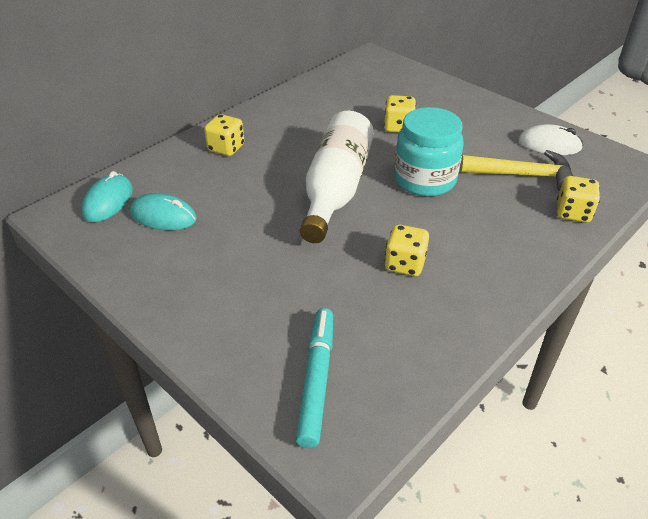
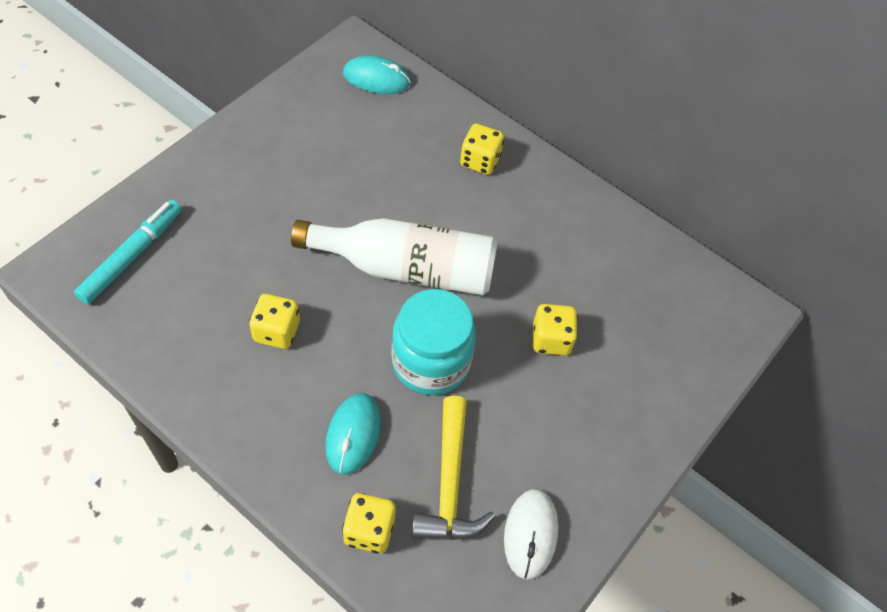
camera: 80 degrees right, 15 degrees up
turquoise mouse [130,193,197,230] -> turquoise mouse moved to [325,393,381,474]
turquoise marker [296,308,333,448] -> turquoise marker turned 60 degrees counterclockwise [74,200,182,305]

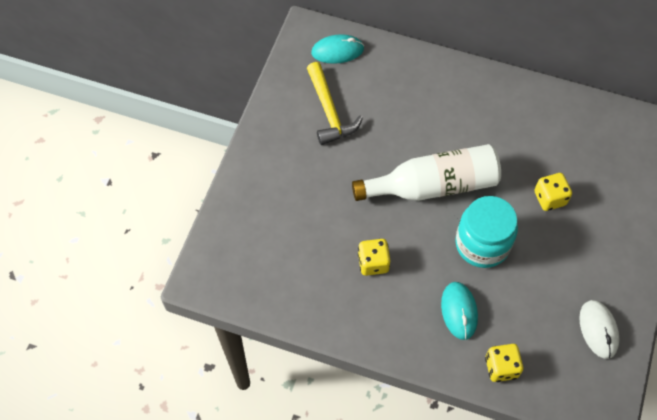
camera: 15 degrees left, 5 degrees up
turquoise marker [74,200,182,305] -> none
yellow hammer [411,396,496,540] -> yellow hammer moved to [307,62,363,145]
yellow dice [460,124,504,175] -> none

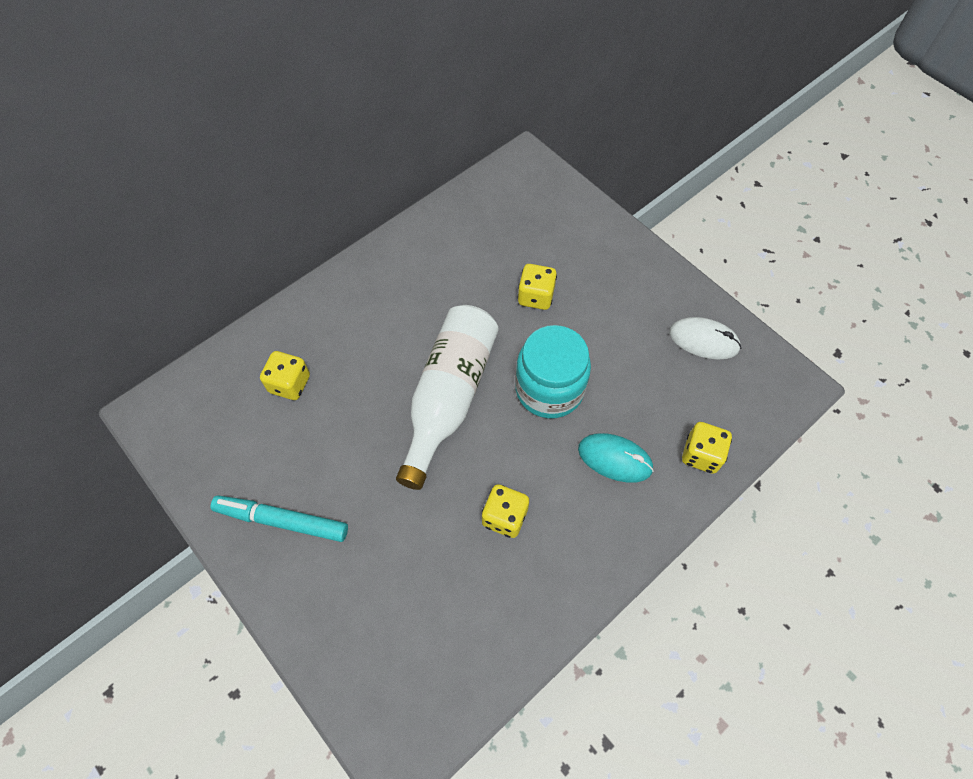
camera: 60 degrees left, 0 degrees up
yellow hammer [307,62,363,145] -> none
turquoise mouse [311,34,364,64] -> none
none -> turquoise marker [210,495,348,542]
none -> yellow dice [260,351,310,400]

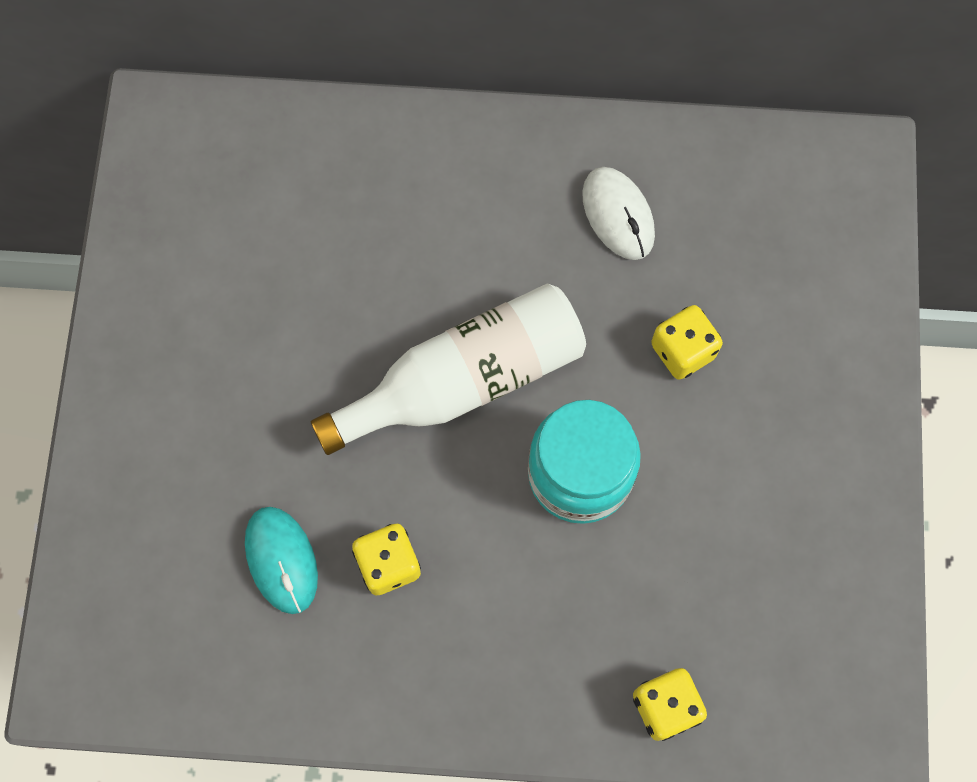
camera: 45 degrees right, 10 degrees up
turquoise marker [210,495,348,542] -> none
yellow dice [260,351,310,400] -> none
turquoise mouse [578,433,654,483] -> turquoise mouse moved to [245,507,318,614]
white mouse [669,317,741,360] -> white mouse moved to [582,167,655,260]

